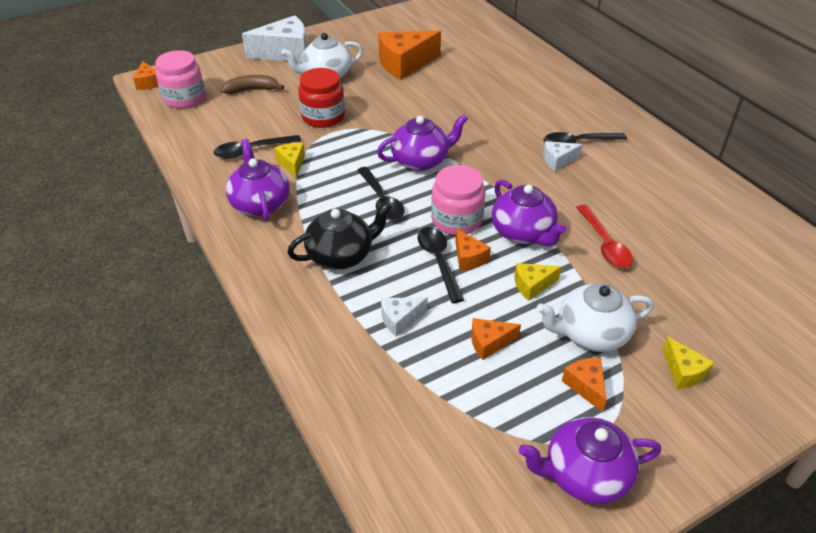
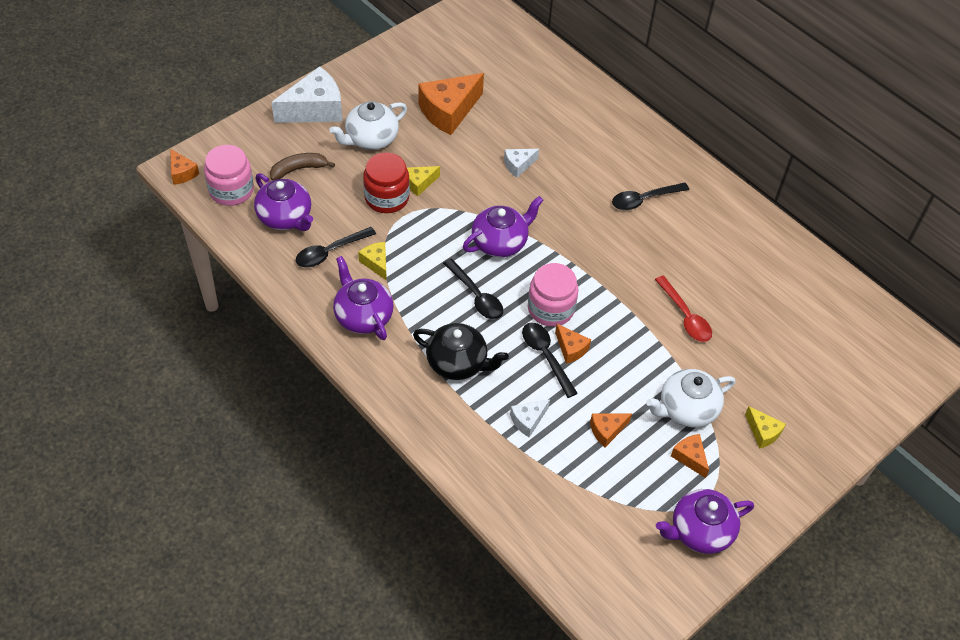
camera: 15 degrees left, 10 degrees up
black teapot [287,201,392,270] -> black teapot turned 60 degrees clockwise [413,323,509,380]
purple teapot [492,180,567,247] -> purple teapot moved to [254,173,313,231]
yellow cheese [514,263,561,301] -> yellow cheese moved to [407,166,440,196]
white cheese [543,141,583,171] -> white cheese moved to [504,149,539,178]

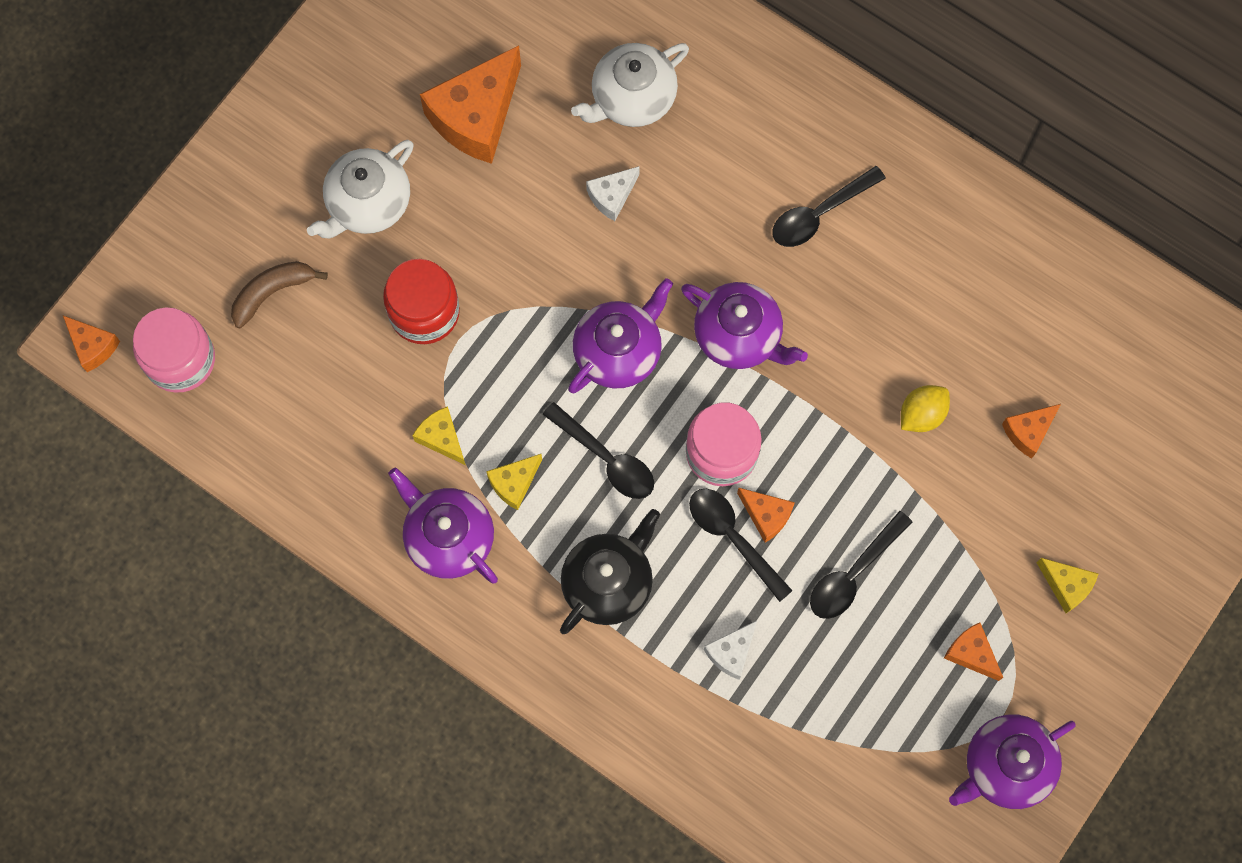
camera: 10 degrees left, 20 degrees up
purple teapot [254,173,313,231] -> purple teapot moved to [681,282,808,369]
white cheese [271,66,343,123] -> none
black spoon [296,227,376,267] -> black spoon moved to [810,511,913,619]
yellow cheese [407,166,440,196] -> yellow cheese moved to [486,454,542,510]
black teapot [413,323,509,380] -> black teapot turned 60 degrees counterclockwise [560,509,660,634]
orange cheese [590,414,632,447] -> orange cheese moved to [1002,404,1061,459]
white teapot [646,369,735,428] -> white teapot moved to [571,43,689,127]
red spoon [655,275,712,342] -> yellow lemon [901,385,950,432]

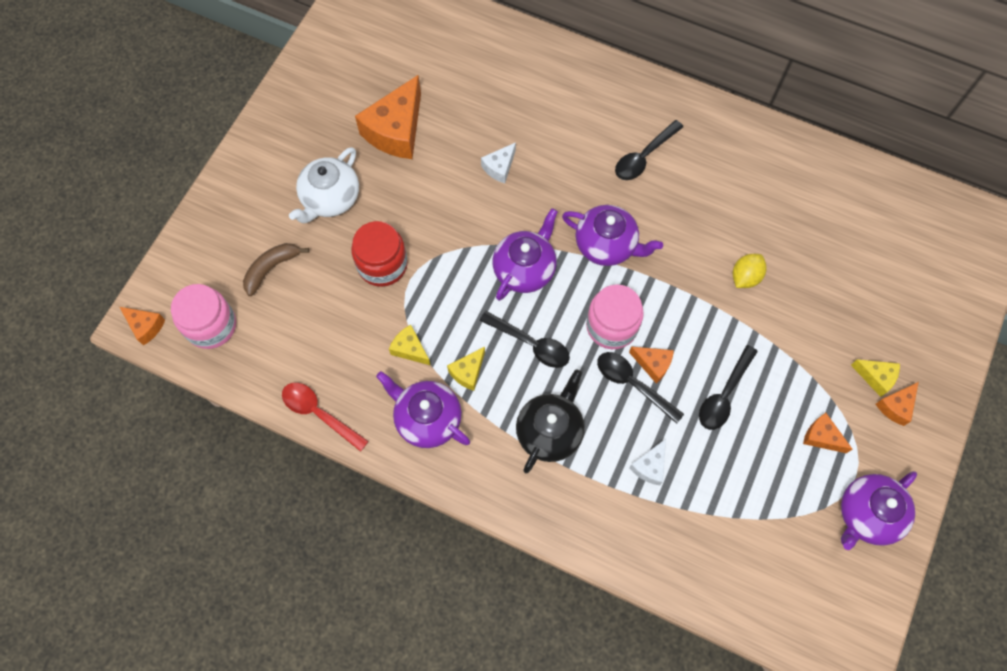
camera: 10 degrees left, 5 degrees down
white teapot [571,43,689,127] -> none
orange cheese [1002,404,1061,459] -> orange cheese moved to [876,382,919,426]
none -> red spoon [282,383,369,452]

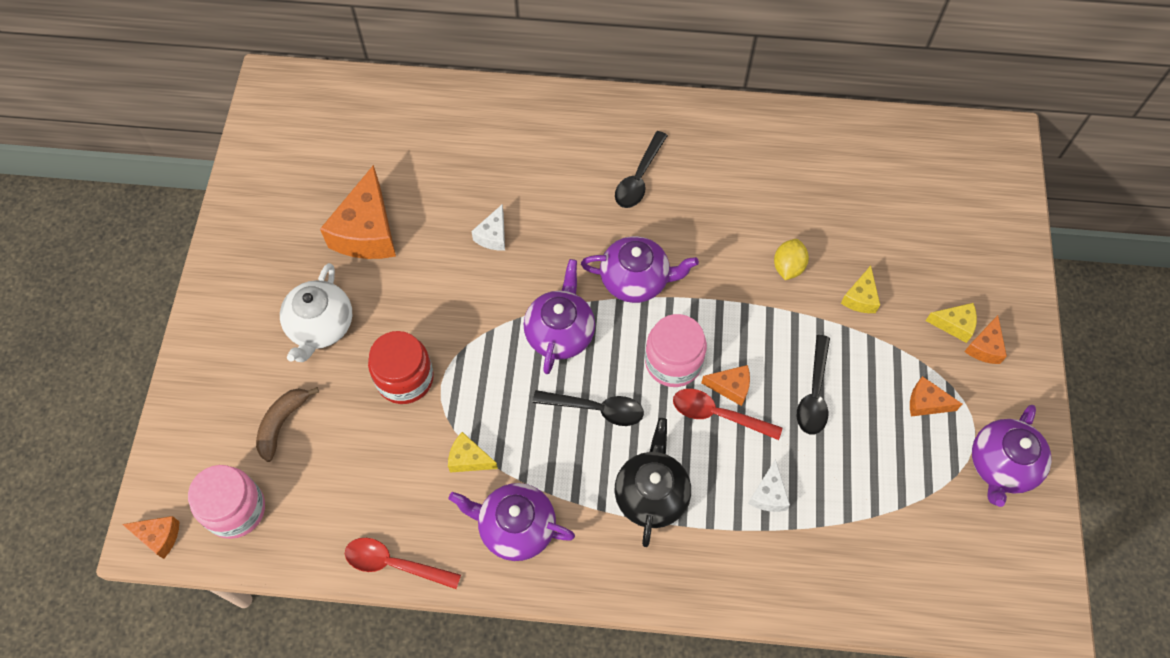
camera: 20 degrees left, 5 degrees down
yellow cheese [447,346,485,391] -> yellow cheese moved to [841,266,880,313]
black spoon [597,352,684,424] -> red spoon [673,389,782,440]

